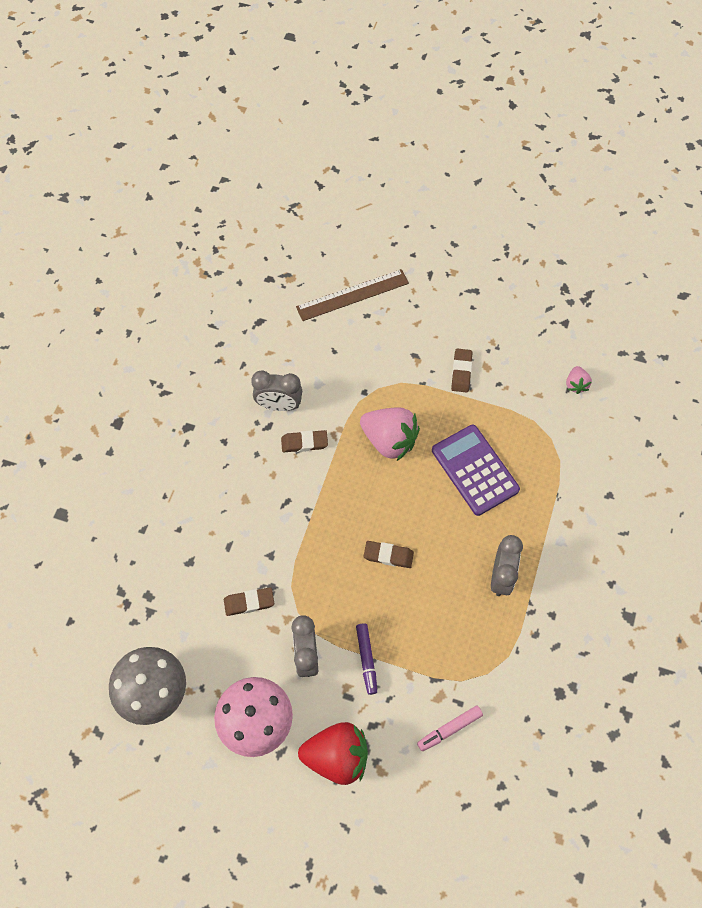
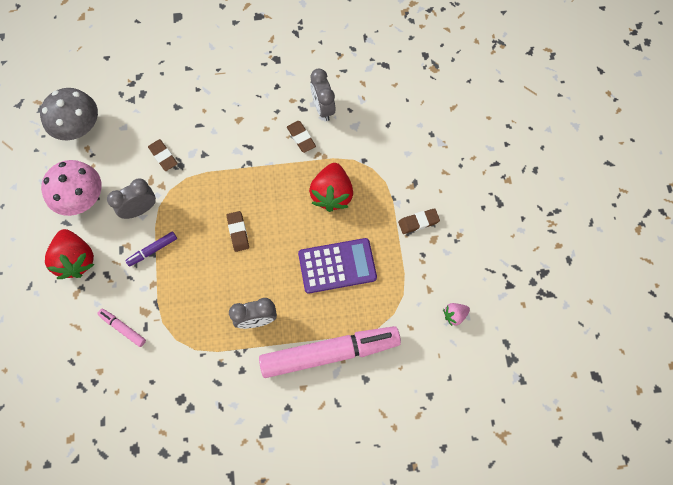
camera: 65 degrees right, 5 degrees up
brown ruler [296,269,409,321] -> none
pink strawberry [360,407,420,461] -> red strawberry [309,163,353,212]
purple calculator [432,425,520,516] -> purple calculator turned 45 degrees clockwise [298,238,377,293]
none -> pink marker [259,326,401,378]

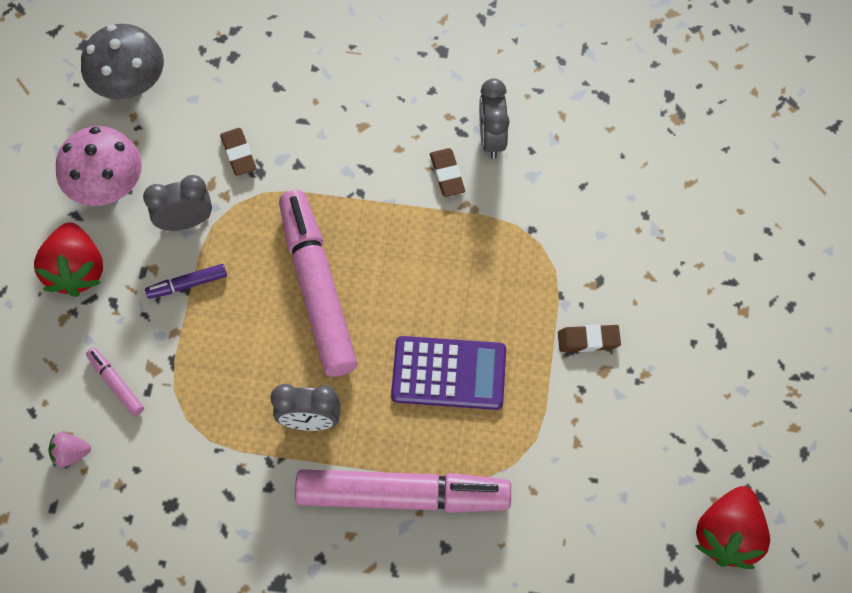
camera: 15 degrees right, 5 degrees down
brown eraser [227,211,249,252] -> pink marker [279,190,357,377]
red strawberry [309,163,353,212] -> red strawberry moved to [695,486,770,569]
pink strawberry [444,303,470,326] -> pink strawberry moved to [48,432,91,467]

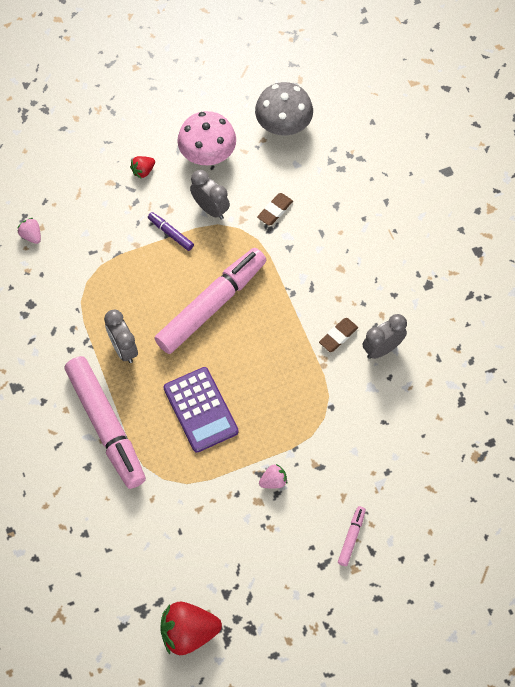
camera: 60 degrees right, 0 degrees up
red strawberry [34,222,103,297] -> red strawberry [130,156,155,178], size x0.49
pink marker [86,348,144,416] -> pink marker moved to [338,506,366,566]
brown eraser [558,324,621,352] -> pink strawberry [259,464,287,489]

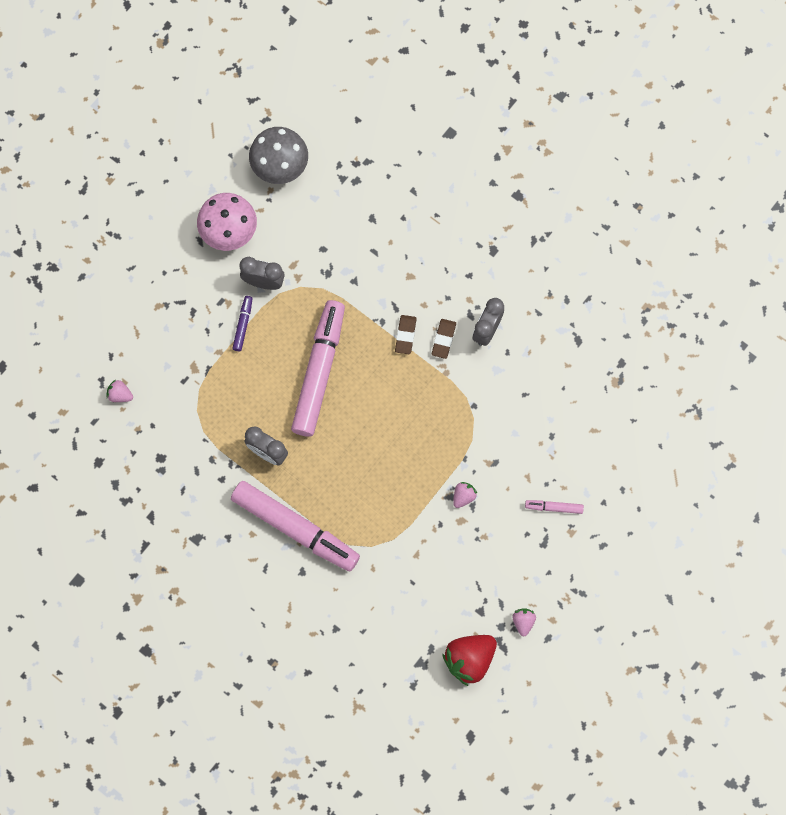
camera: 30 degrees left, 10 degrees up
red strawberry [130,156,155,178] -> none
purple marker [148,212,194,251] -> purple marker turned 90 degrees clockwise [232,296,253,351]
purple calculator [163,367,239,453] -> none
brown eraser [257,193,293,226] -> brown eraser moved to [395,315,417,354]
pink marker [338,506,366,566] -> pink marker turned 75 degrees counterclockwise [525,500,584,514]
none -> pink strawberry [512,608,536,636]

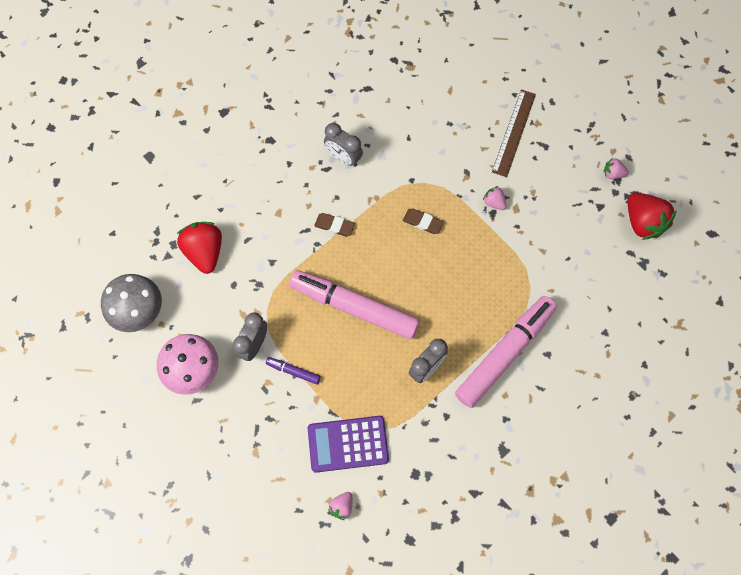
camera: 80 degrees left, 5 degrees down
brown eraser [431,319,456,359] -> brown eraser moved to [403,209,444,234]
pink marker [525,500,584,514] -> brown ruler [492,90,536,177]
none -> red strawberry [177,222,222,274]
none -> purple calculator [308,416,389,473]

